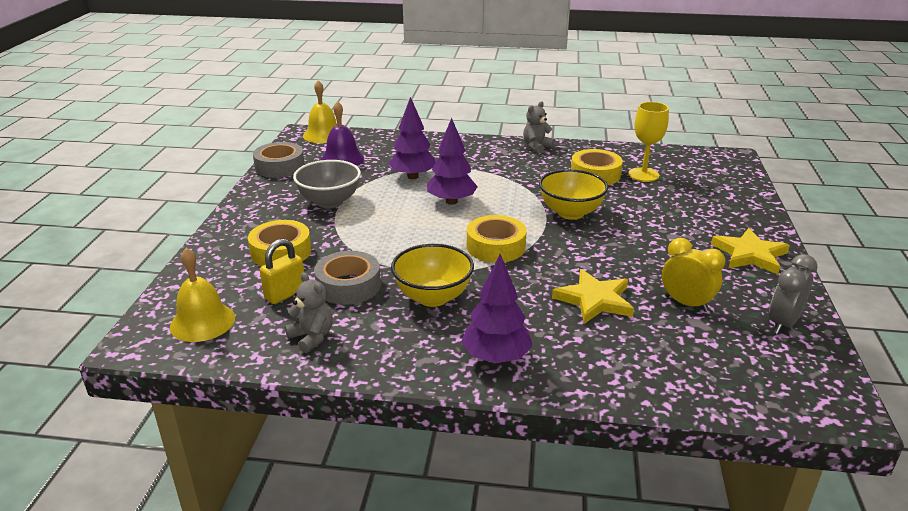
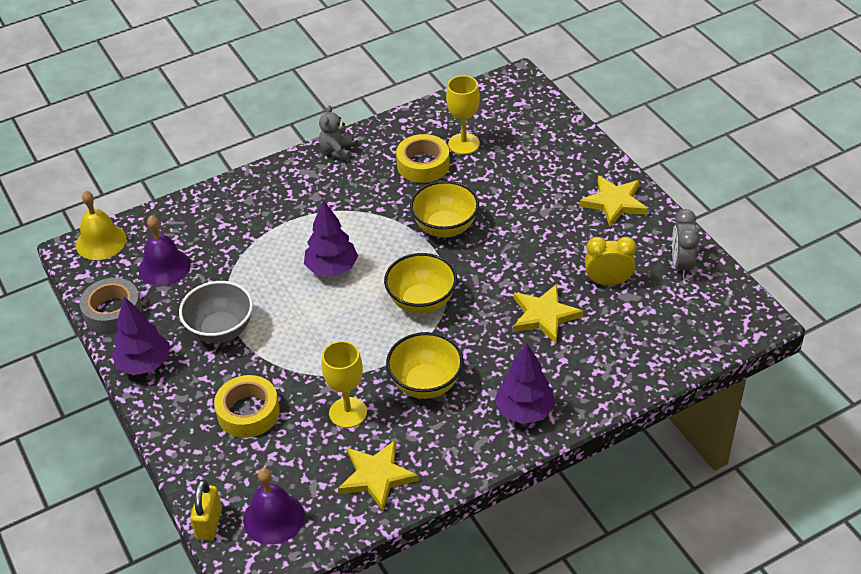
camera: 35 degrees left, 15 degrees up
yellow bell [170,248,235,342] -> purple bell [243,468,304,544]
yellow padlock [260,239,304,304] -> yellow padlock moved to [190,480,222,541]
grey teddy bear [285,272,333,353] -> yellow star [338,440,419,511]
grey tape [314,251,381,305] -> yellow goblet [322,341,367,428]
purple tree [388,97,436,179] -> purple tree moved to [111,296,170,375]
yellow tape [467,215,527,263] -> yellow bowl [384,253,457,314]

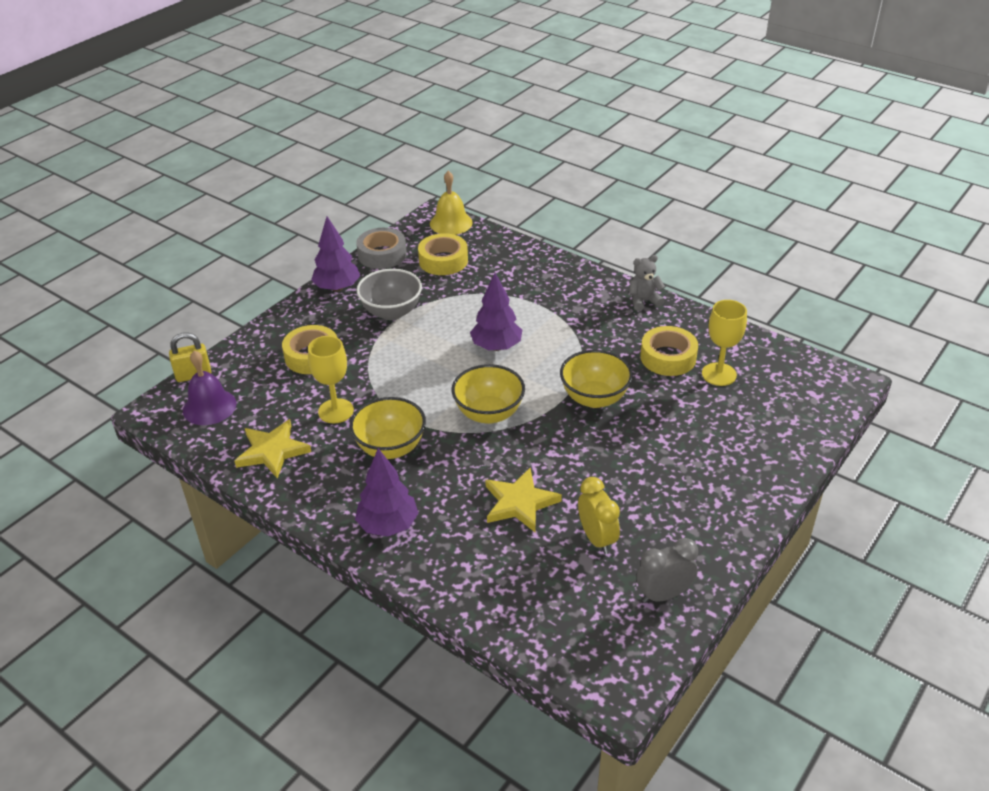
camera: 65 degrees right, 5 degrees down
purple bell [139,216,190,286] -> yellow tape [418,233,468,275]
yellow star [580,175,648,227] -> none

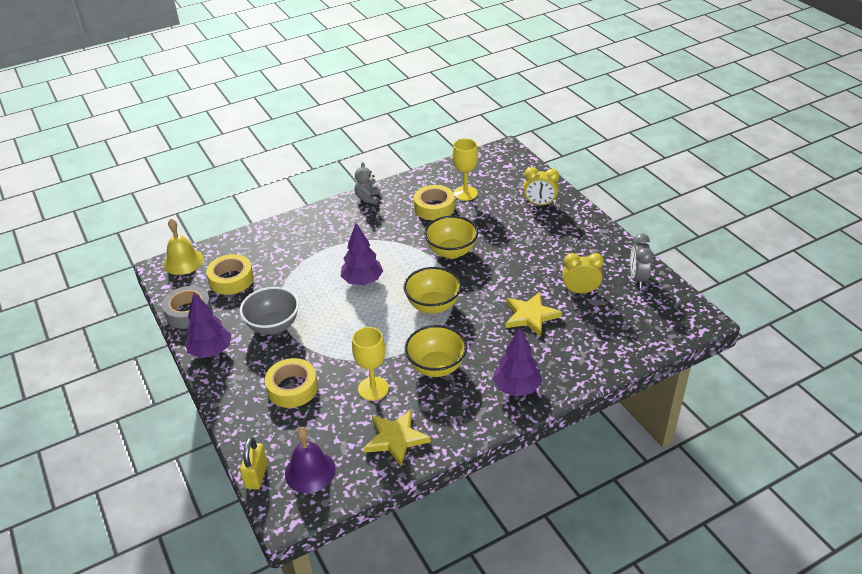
camera: 65 degrees left, 0 degrees up
none -> yellow clock [523,167,559,206]

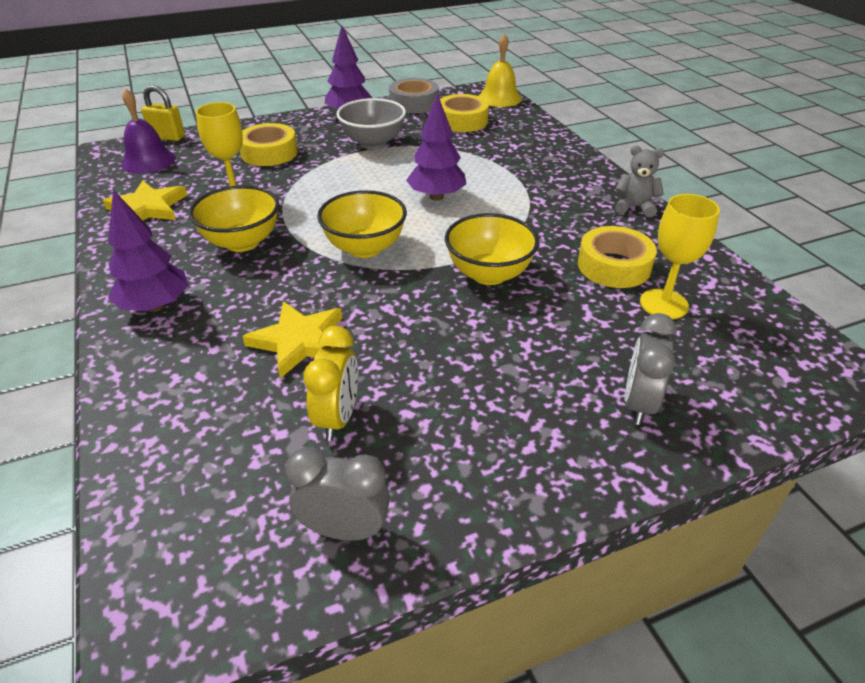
camera: 95 degrees right, 0 degrees up
yellow clock [523,167,559,206] -> grey clock [625,313,677,425]

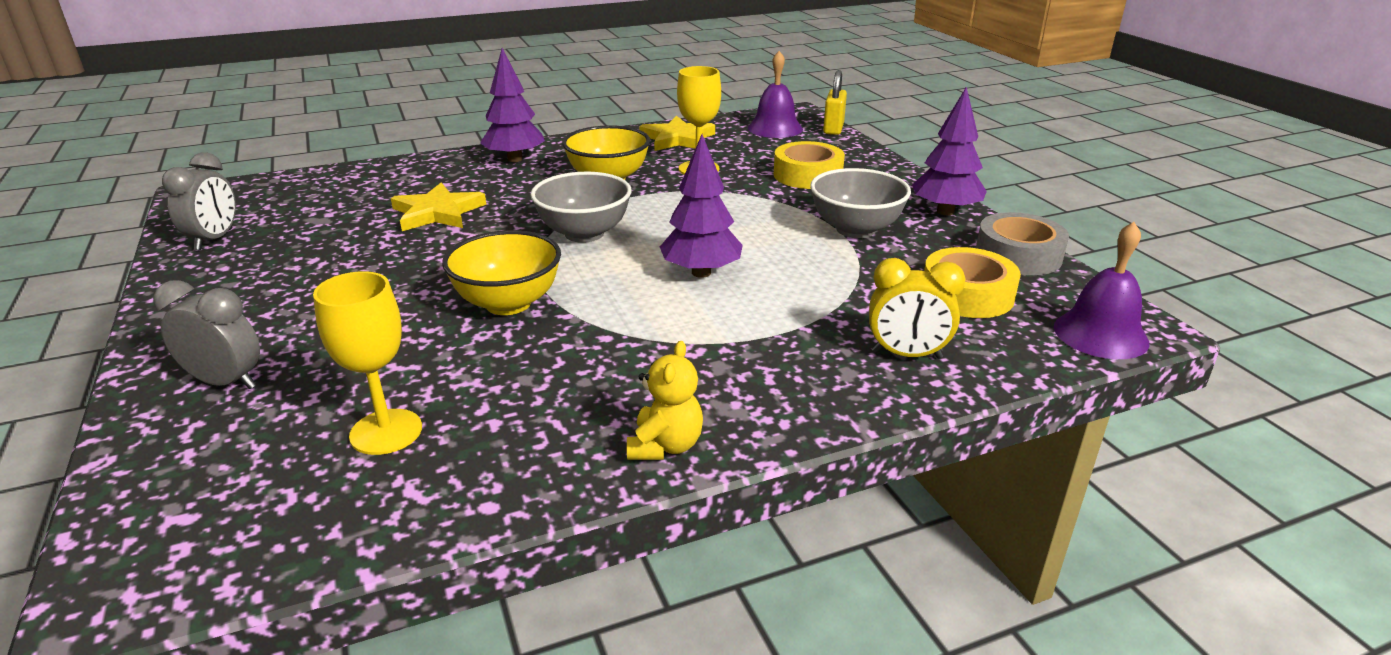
camera: 90 degrees right, 10 degrees down
yellow clock [303,326,358,441] -> yellow clock moved to [869,258,966,359]
yellow bowl [317,190,407,258] -> grey bowl [531,172,631,243]
yellow bell [479,34,522,107] -> purple bell [1054,222,1149,359]
yellow tape [578,226,657,288] -> none
grey teddy bear [615,146,664,217] -> yellow teddy bear [627,341,703,460]

